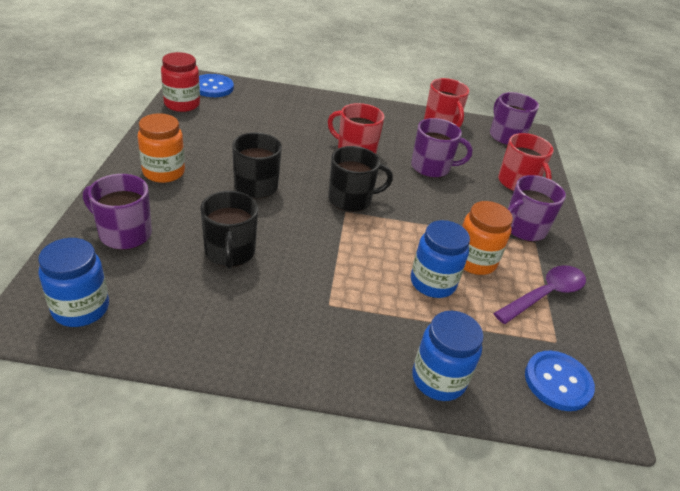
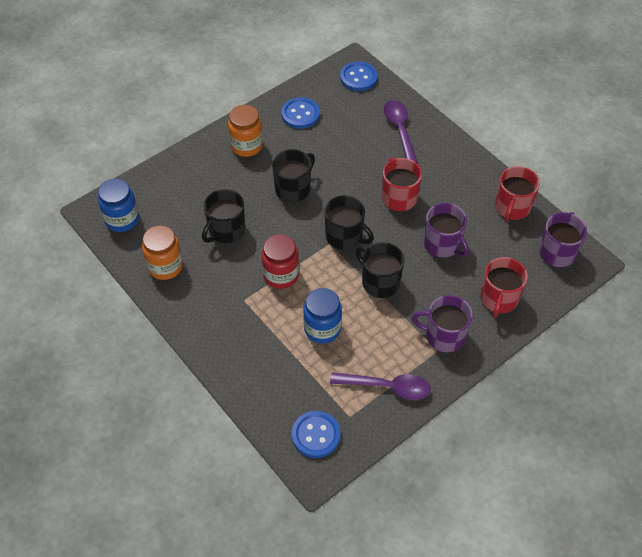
camera: 50 degrees right, 15 degrees up
purple mug [83,174,152,250] -> none
red jar [161,52,200,112] -> red jar moved to [261,234,299,289]
blue jar [412,311,484,401] -> none
orange jar [462,201,513,275] -> orange jar moved to [142,225,183,280]
none -> blue button [281,97,320,129]
none -> black mug [356,242,404,298]
none -> purple spoon [384,100,418,163]

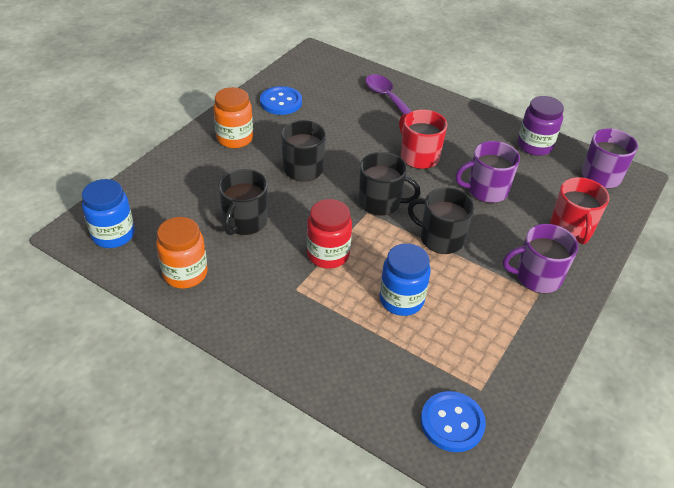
camera: 20 degrees left, 10 degrees down
purple spoon [330,372,431,400] -> none
blue button [340,62,378,91] -> none
purple mug [424,203,469,258] -> purple mug turned 135 degrees clockwise [455,141,520,203]
red mug [495,166,540,222] -> purple jar [518,96,564,156]

